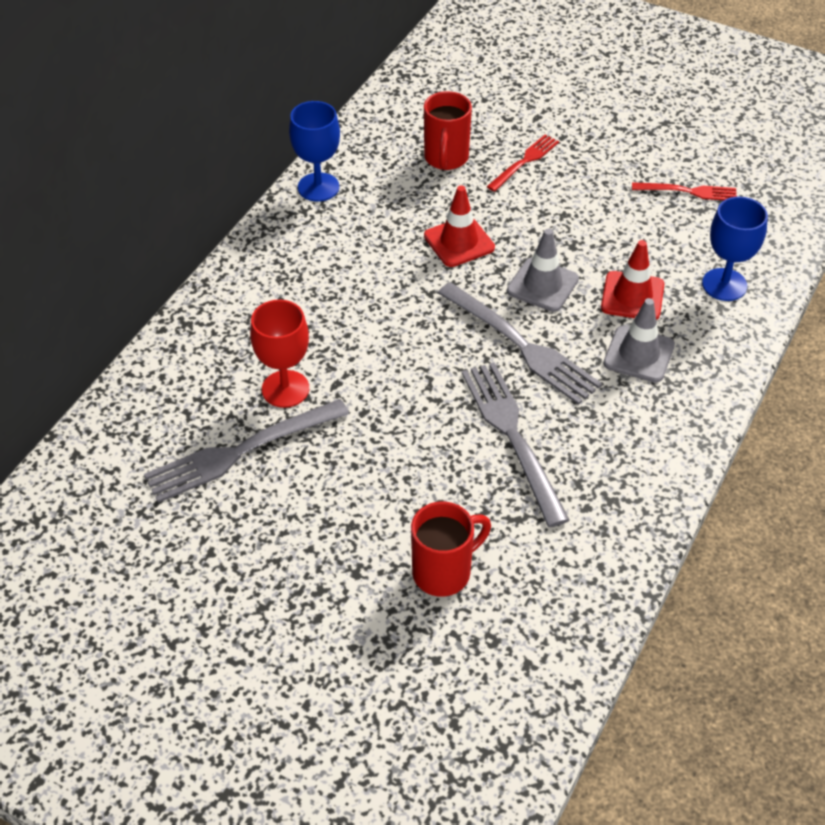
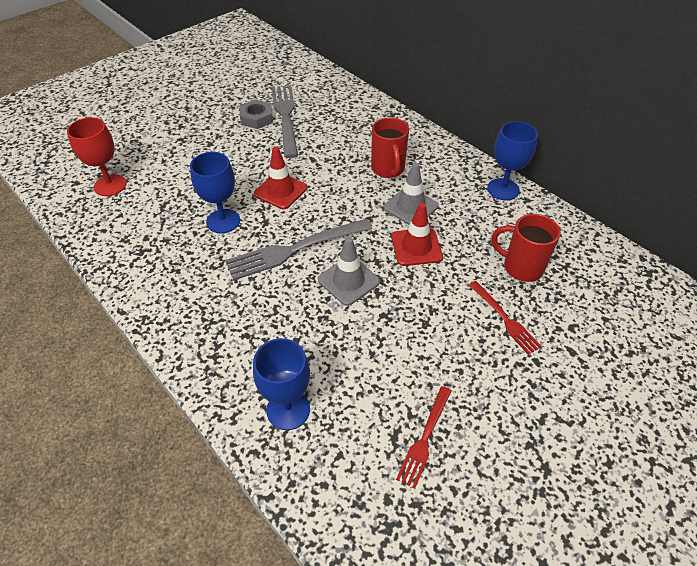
camera: 110 degrees right, 0 degrees up
red goblet [250,300,309,408] -> red goblet moved to [67,117,127,196]
red mug [411,502,491,597] -> red mug moved to [371,118,409,178]
grey fork [462,362,570,527] -> blue goblet [190,152,240,233]
red traffic cone [601,240,664,320] -> red traffic cone moved to [254,147,307,209]
grey traffic cone [604,298,675,382] -> grey traffic cone moved to [383,163,439,225]
none -> grey nut [240,99,273,129]

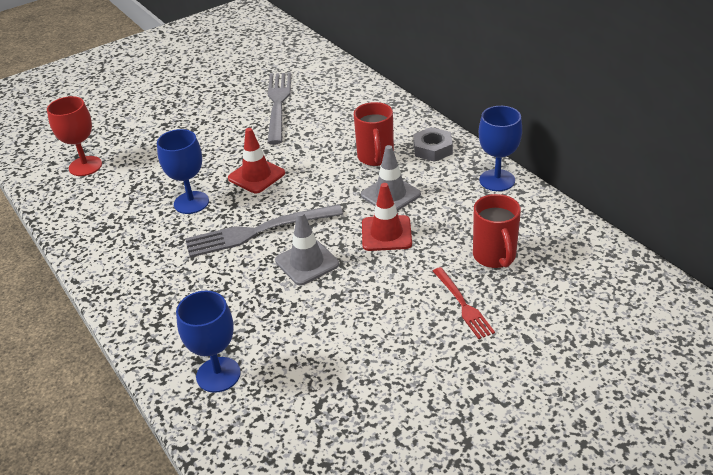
camera: 10 degrees right, 10 degrees down
grey nut [240,99,273,129] -> grey nut moved to [413,127,453,162]
red fork [396,386,451,489] -> none
red mug [491,214,561,282] -> red mug turned 135 degrees counterclockwise [473,194,521,268]

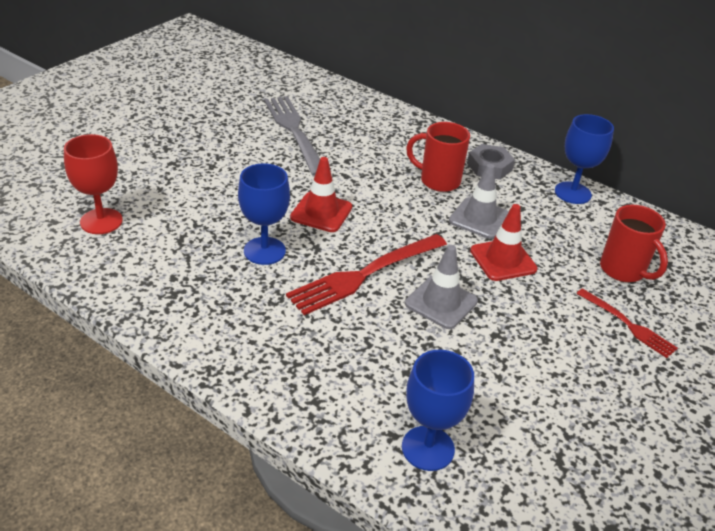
camera: 25 degrees left, 0 degrees up
grey fork [185,204,343,258] -> red fork [286,234,447,315]
red mug [354,102,394,166] -> red mug turned 135 degrees clockwise [406,122,470,192]

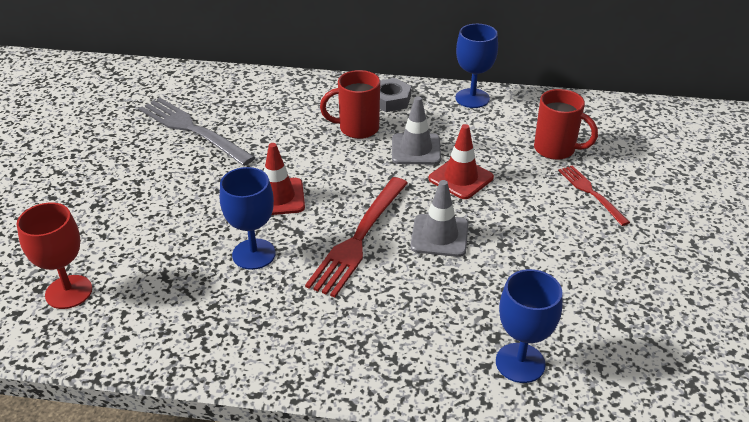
camera: 25 degrees left, 0 degrees up
red fork [576,288,678,358] -> red fork turned 135 degrees counterclockwise [558,165,630,226]

